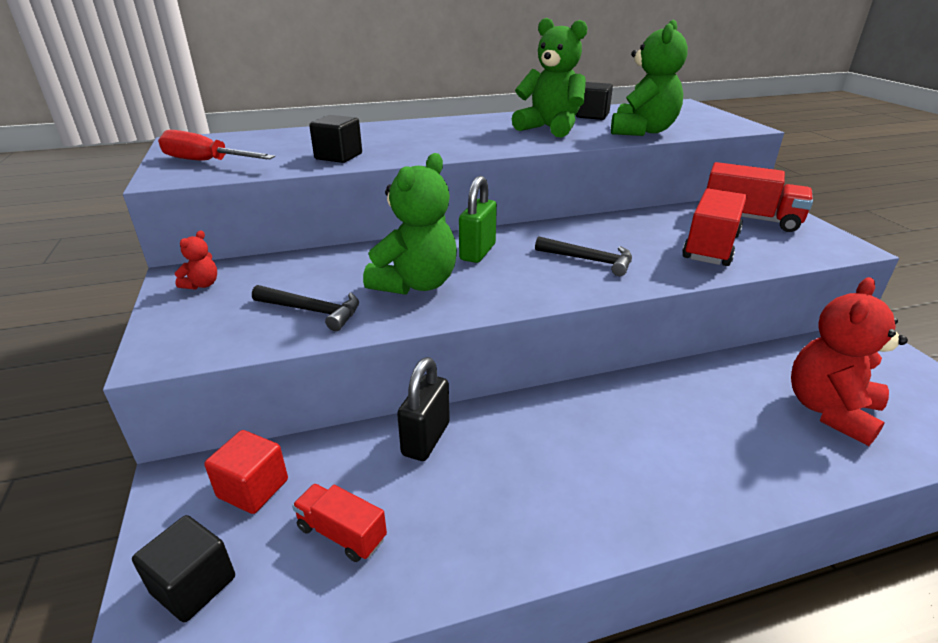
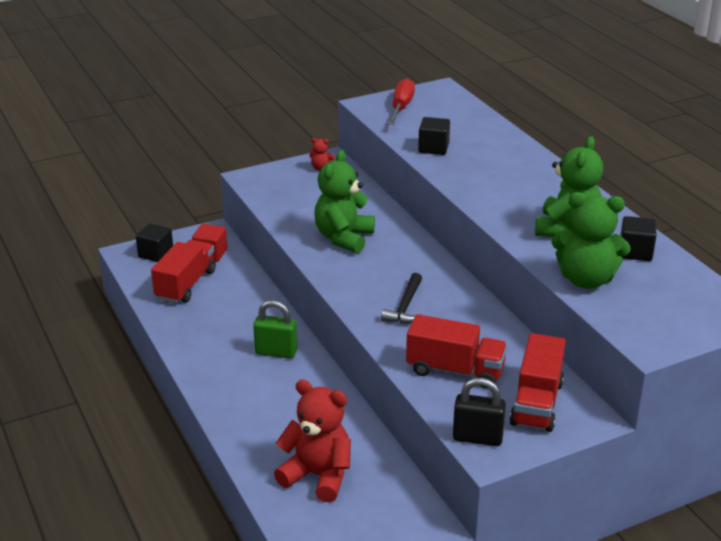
camera: 80 degrees right, 0 degrees up
black hammer [252,285,359,331] -> none
red truck [292,484,387,562] -> red truck [151,240,216,303], size x1.70
green teddy bear [363,153,457,295] -> green teddy bear turned 90 degrees clockwise [314,150,375,253]
black padlock [397,357,450,461] -> black padlock moved to [453,378,506,446]
green padlock [459,176,497,263] -> green padlock moved to [253,300,297,359]

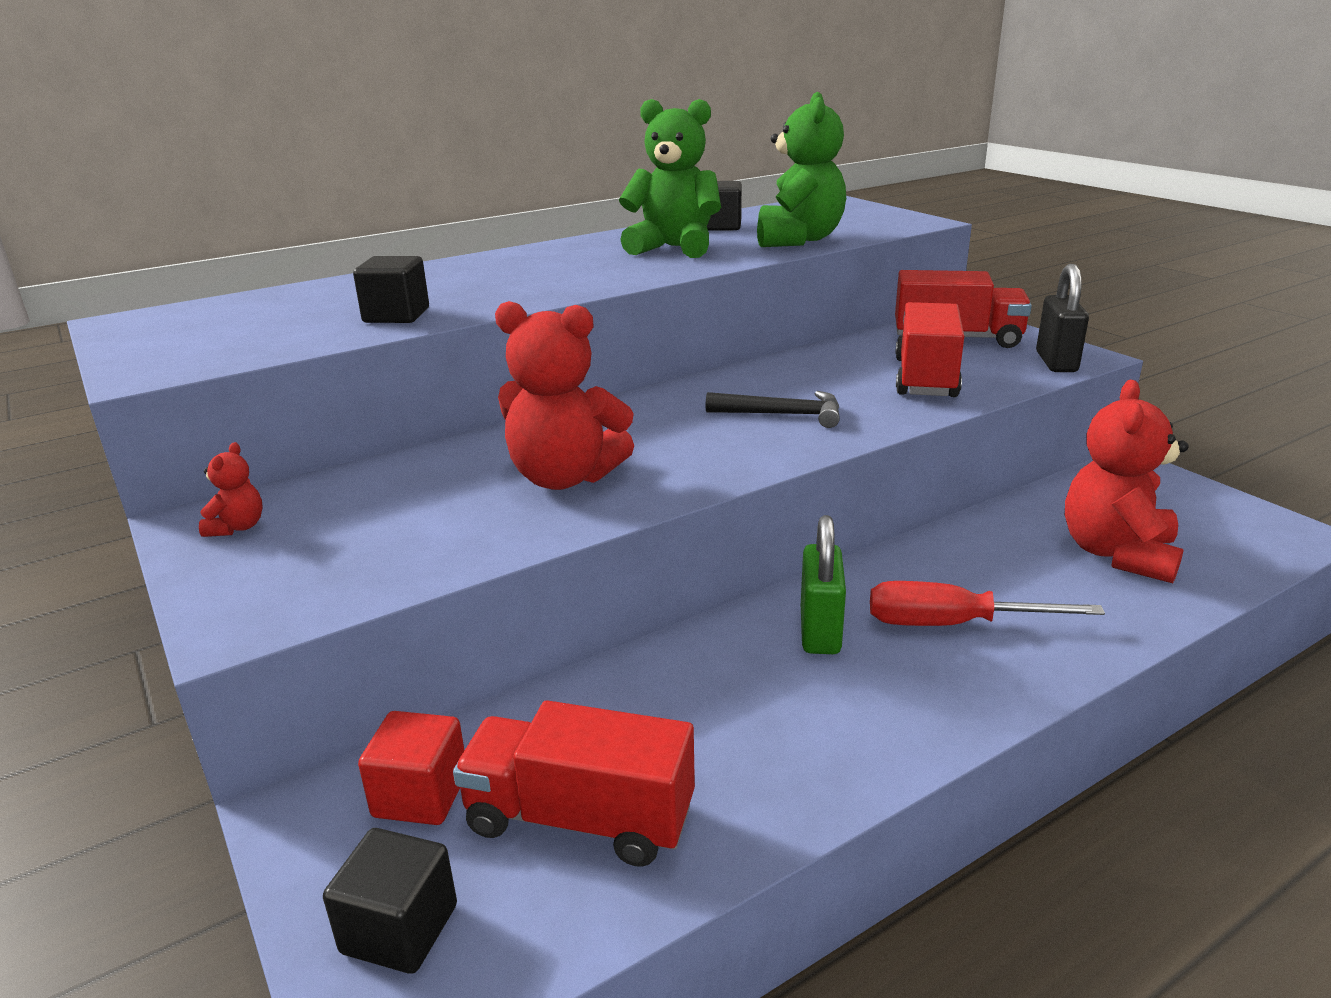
camera: 95 degrees left, 5 degrees down
green teddy bear [314,150,375,253] -> red teddy bear [495,301,634,490]
red screwdriver [388,78,415,125] -> red screwdriver moved to [870,581,1105,626]

